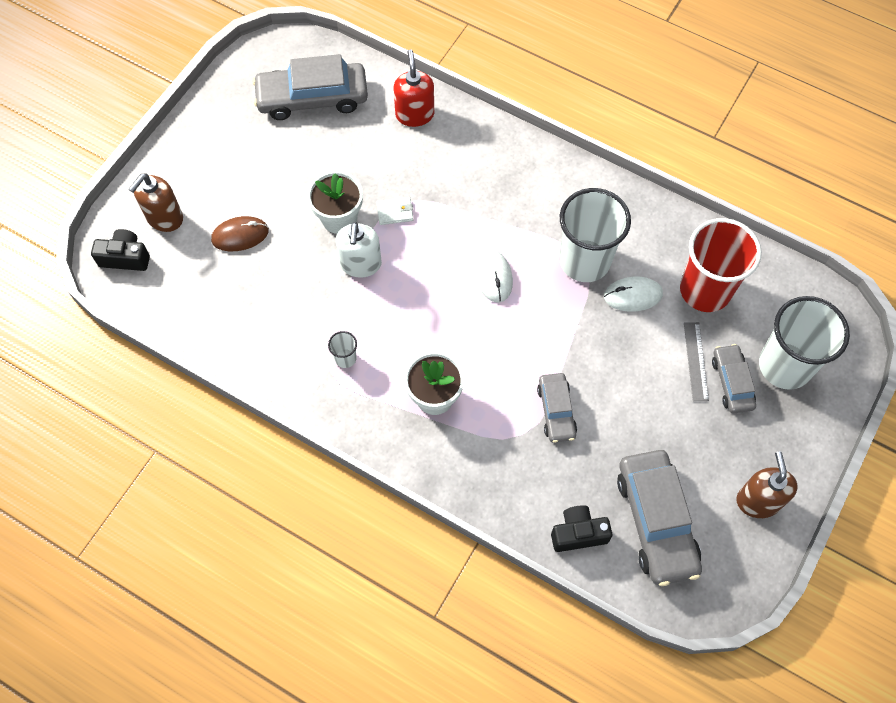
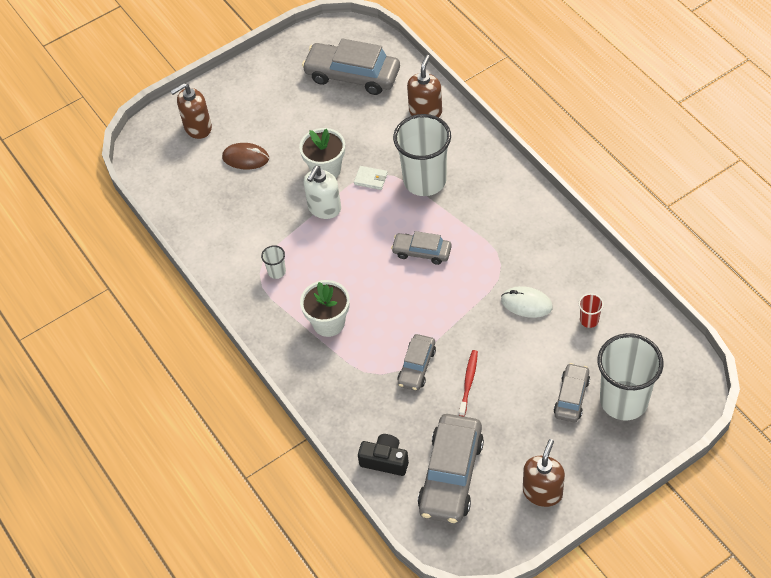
camera: 30 degrees right, 10 degrees down
black camera [91,229,150,271] -> none
red soap dispenser [394,49,434,127] -> brown soap dispenser [407,55,442,118]
white mouse [475,249,513,302] -> grey car [391,231,452,265]
white cup [559,188,631,282] -> white cup moved to [393,114,451,196]
red cup [680,218,762,312] -> red cup [579,293,604,328], size x0.41
grey ruler [684,322,709,401] -> none
none -> red toothbrush [459,350,478,416]

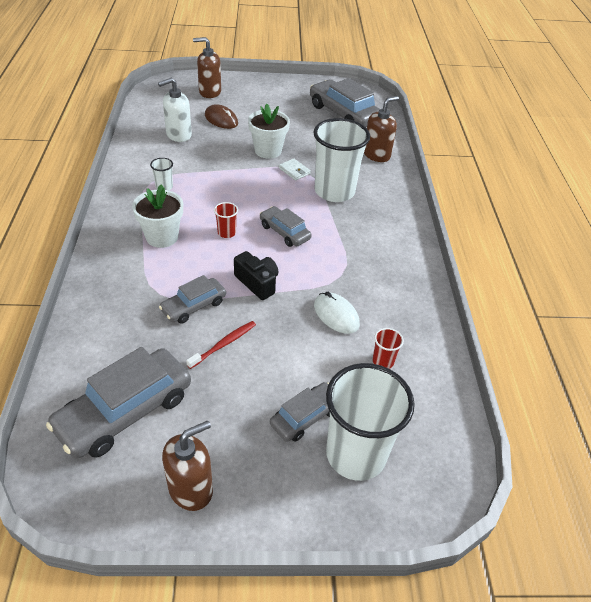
camera: 25 degrees right, 10 degrees down
white soap dispenser [303,166,341,219] -> white soap dispenser moved to [158,78,192,142]
black camera [358,434,409,476] -> black camera moved to [234,251,278,300]
none -> red cup [214,202,238,238]

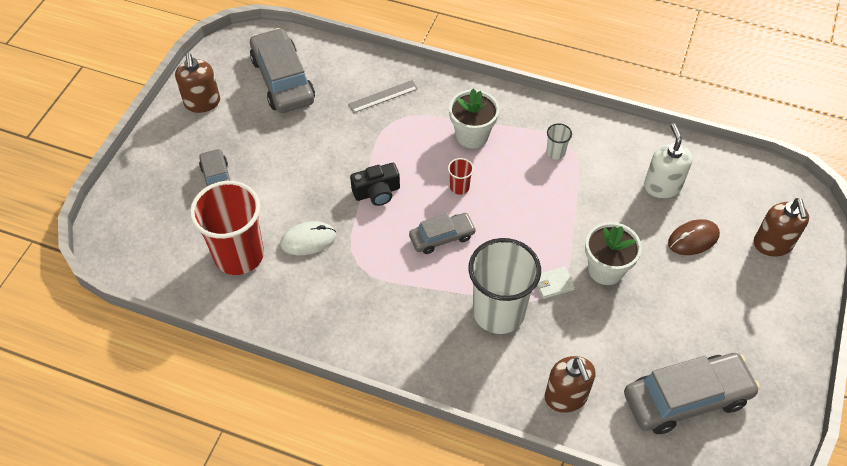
camera: 115 degrees right, 10 degrees up
grey car [159,275,226,323] -> none
red toothbrush [186,321,256,369] -> none
brown soap dispenser [193,37,221,98] -> brown soap dispenser turned 150 degrees clockwise [754,198,809,257]
white cup [326,363,415,481] -> none
red cup [373,328,404,369] -> red cup [190,181,264,275], size x2.45
none -> grey ruler [348,80,418,113]

